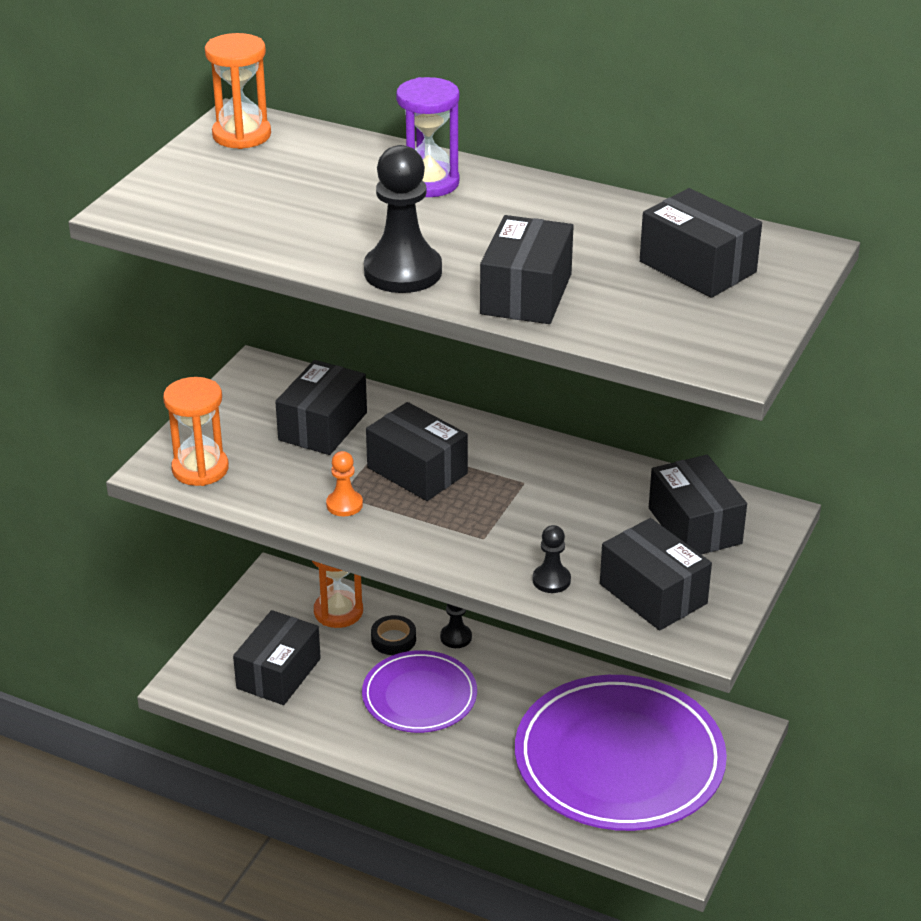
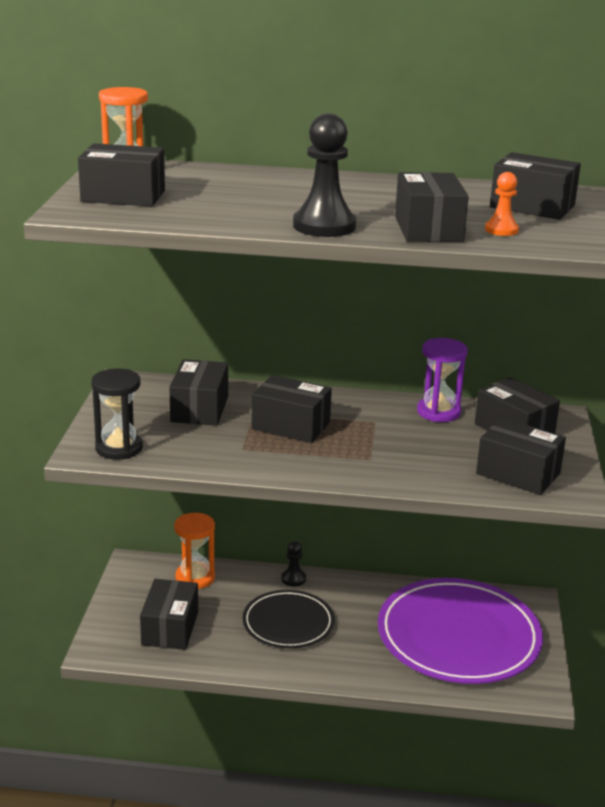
camera: 20 degrees left, 10 degrees down
orange hourglass [163,377,229,486] -> black hourglass [91,368,143,460]
orange pawn [326,451,363,516] -> orange pawn moved to [485,172,519,236]
purple plate [362,650,477,733] -> black plate [243,590,335,648]
black tape [371,615,416,655] -> none
purple hourglass [396,77,459,197] -> purple hourglass moved to [417,338,468,422]
black pawn [532,525,571,593] -> none
none -> black box [78,143,165,206]

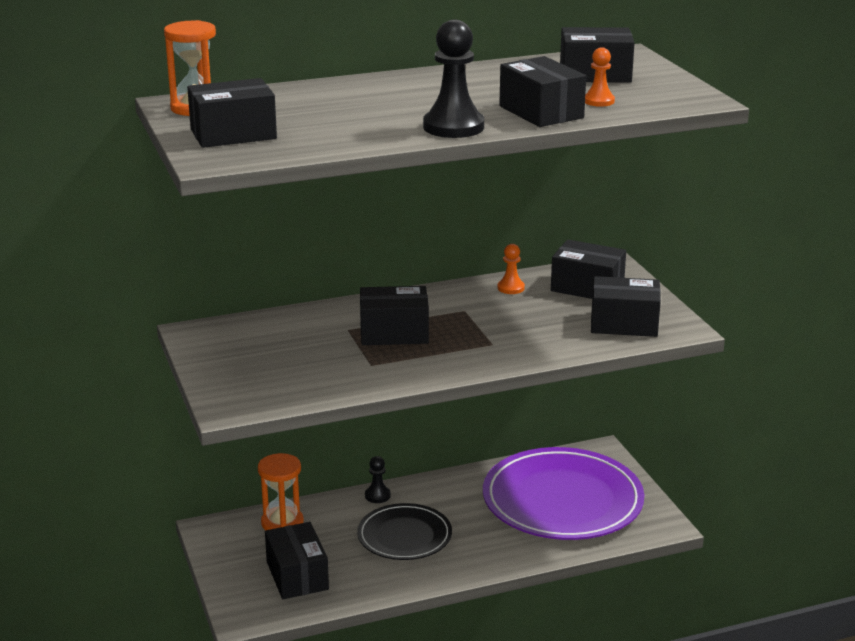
camera: 25 degrees left, 0 degrees up
black hourglass [91,368,143,460] -> none
black box [169,359,228,426] -> none
purple hourglass [417,338,468,422] -> orange pawn [498,244,525,294]

